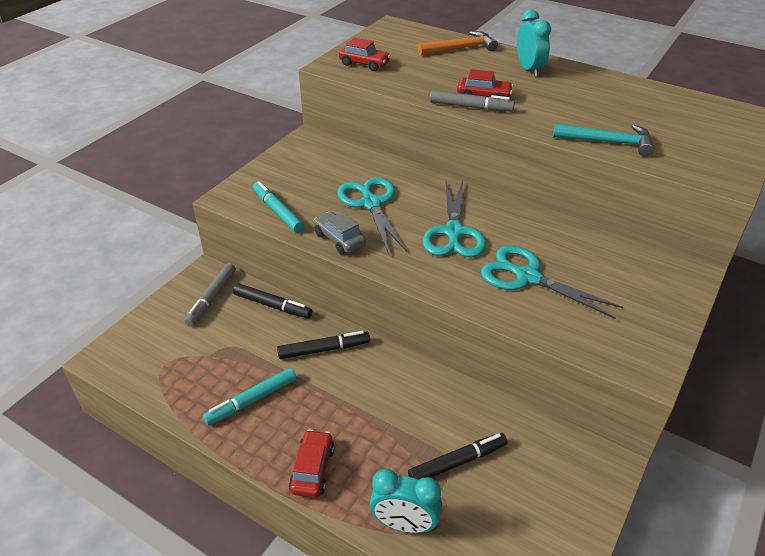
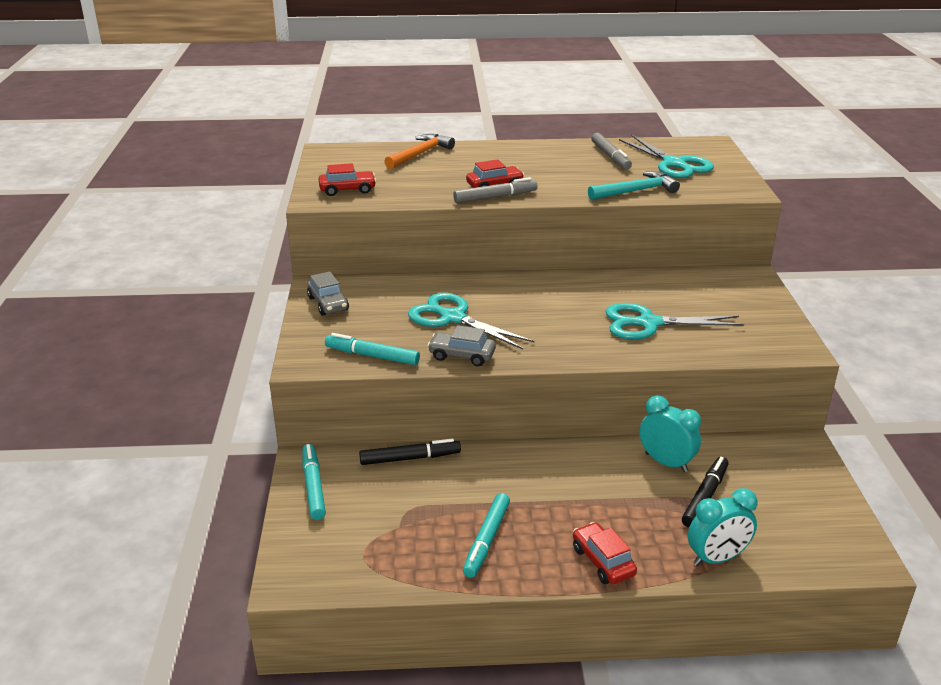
camera: 35 degrees left, 10 degrees down
grey marker [184,263,236,326] -> grey marker moved to [591,133,632,169]
black marker [277,331,370,359] -> none
turquoise scissors [422,181,486,257] -> turquoise scissors moved to [619,135,714,178]
turquoise clock [517,10,551,77] -> turquoise clock moved to [640,395,701,472]
none -> turquoise marker [302,444,326,520]
none -> grey car [307,272,349,316]

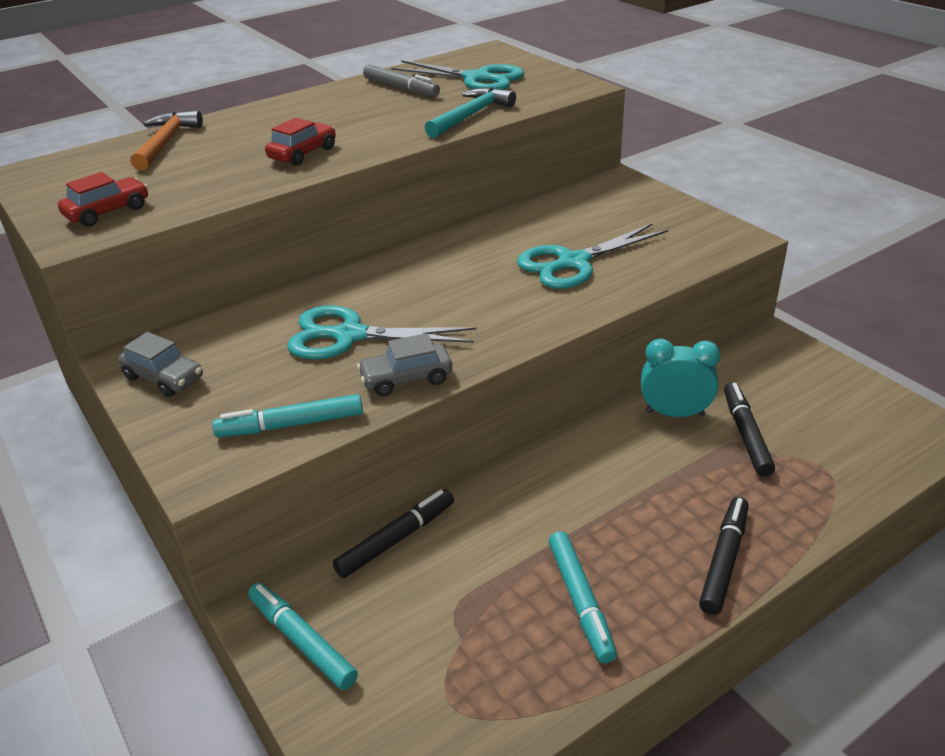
camera: 30 degrees left, 5 degrees up
grey marker [453,177,537,203] -> none
red car [573,522,637,584] -> black marker [699,497,748,615]
turquoise clock [687,488,757,566] -> none

